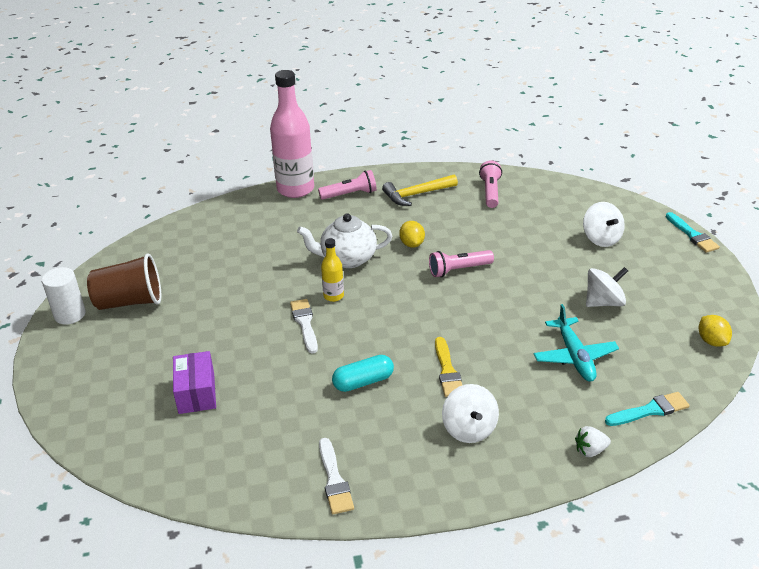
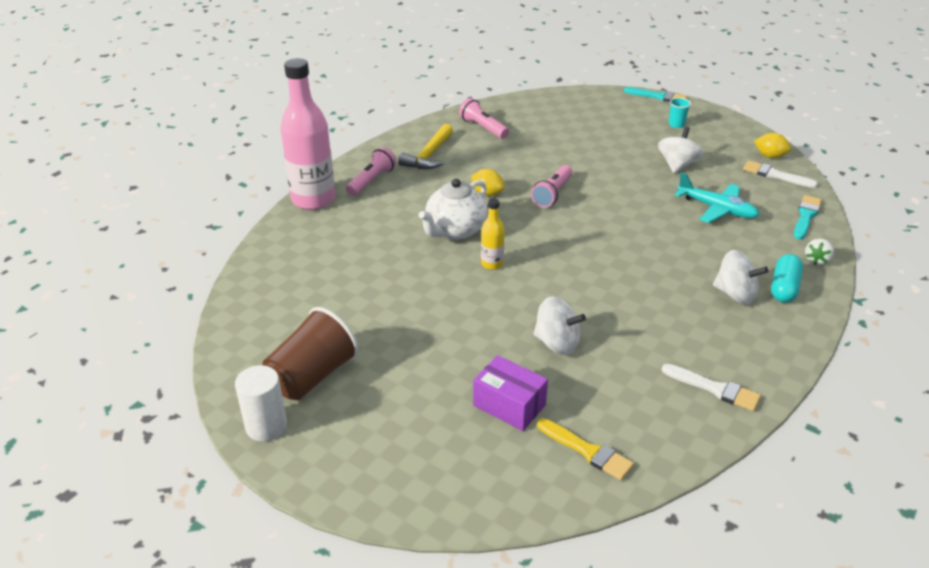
camera: 45 degrees left, 0 degrees up
white brush [290,299,318,353] -> white brush moved to [743,160,818,188]
turquoise capsule [332,355,394,392] -> turquoise capsule moved to [771,254,803,303]
yellow brush [435,337,462,397] -> yellow brush moved to [537,418,634,480]
white spinning top [583,202,625,247] -> white spinning top moved to [534,297,586,355]
none -> turquoise cup [669,98,691,128]

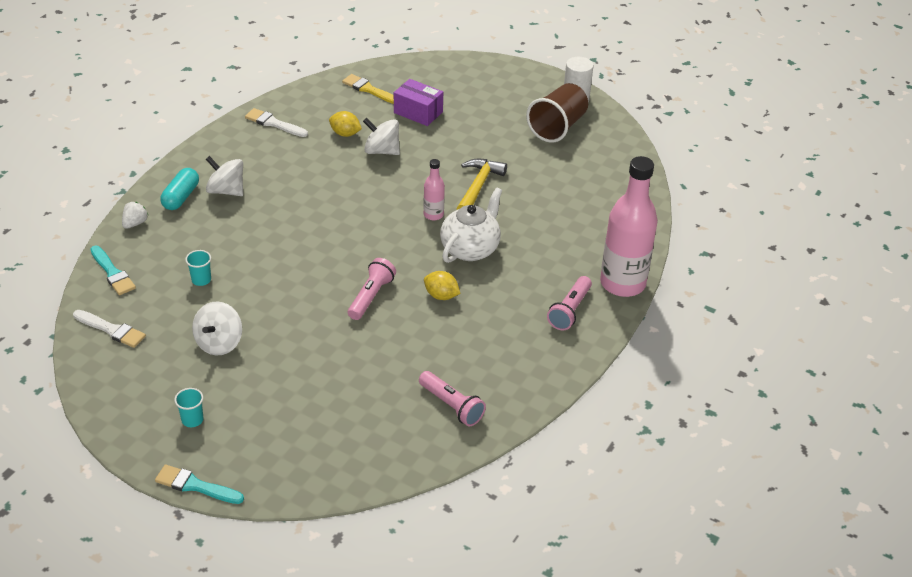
camera: 175 degrees right, 5 degrees up
yellow hammer [398,124,453,169] -> yellow hammer moved to [457,159,507,210]
yellow bottle [481,198,505,270] -> pink bottle [423,159,445,220]
turquoise plane [675,172,759,223] -> turquoise cup [185,250,211,286]
yellow lemon [754,133,791,158] -> yellow lemon moved to [329,111,362,137]
turquoise brush [794,195,822,239] -> turquoise brush turned 60 degrees counterclockwise [90,246,136,295]

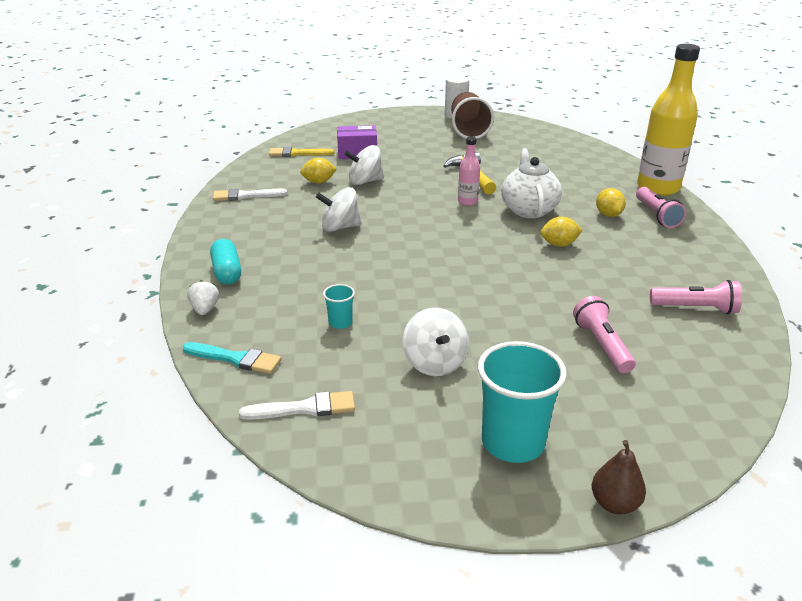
camera: 35 degrees left, 10 degrees down
turquoise brush [155,465,244,504] -> brown pear [592,440,646,514]
turquoise cup [174,388,203,427] -> turquoise cup [478,341,567,463], size x2.14
white spinning top [206,156,243,196] -> white spinning top moved to [316,187,362,232]
pink flashlight [348,258,396,320] -> pink flashlight moved to [573,296,636,374]
pink bottle [600,156,658,297] -> yellow bottle [637,44,700,196]
none -> yellow lemon [596,188,626,217]

